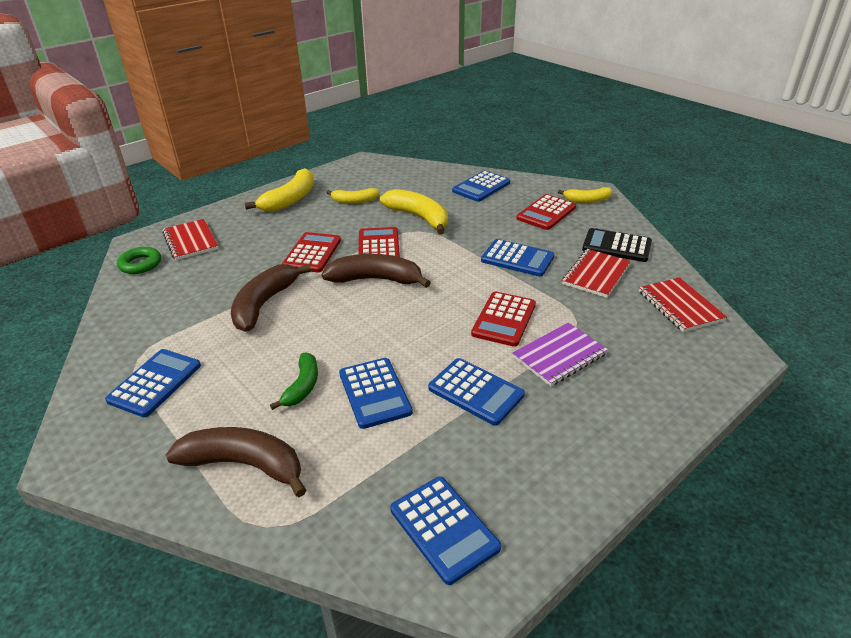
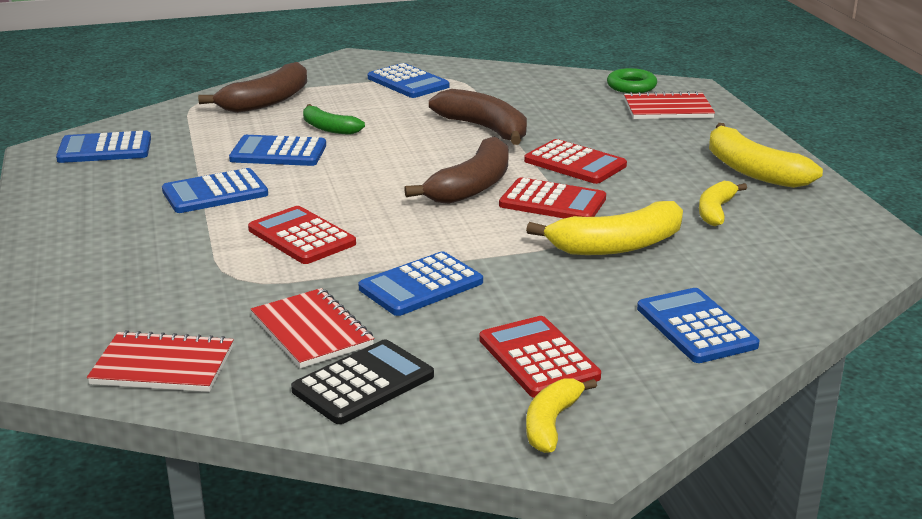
camera: 115 degrees right, 10 degrees down
purple notebook [512,323,608,386] -> none

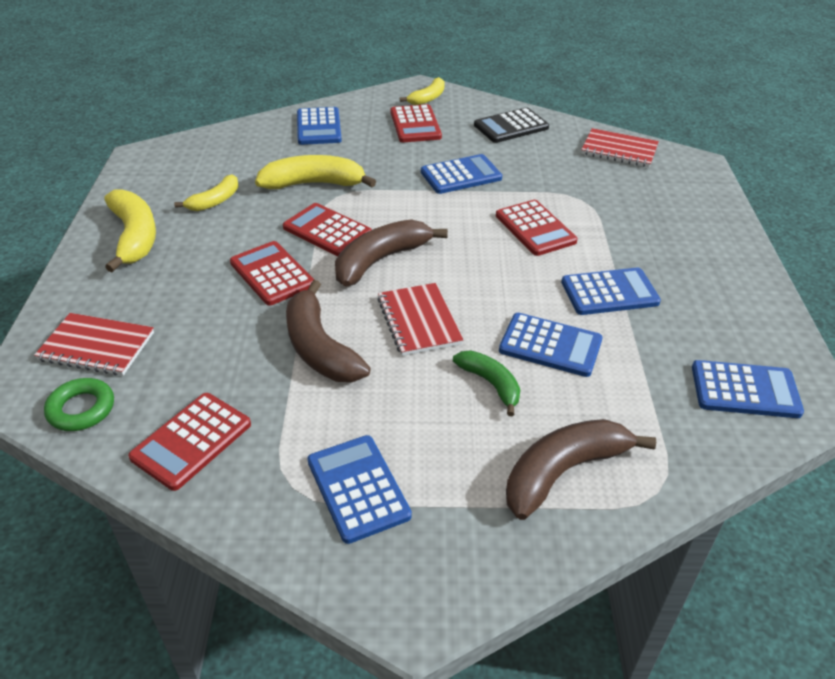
camera: 165 degrees left, 15 degrees up
red notebook [251,288,374,368] -> red notebook moved to [377,283,463,356]
none -> red calculator [128,393,251,491]

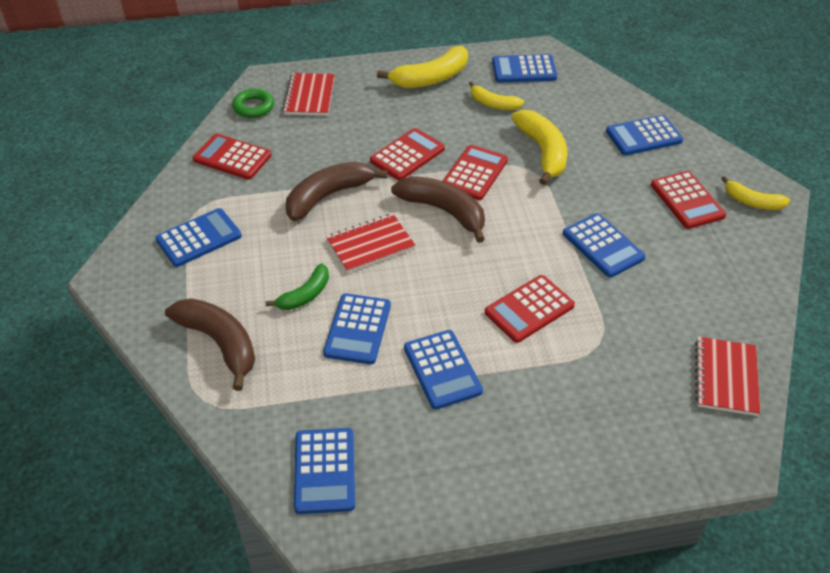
camera: 80 degrees right, 5 degrees up
red calculator [391,104,442,142] -> red calculator turned 90 degrees counterclockwise [651,171,726,229]
black calculator [474,107,549,143] -> none
none -> blue calculator [492,54,557,82]

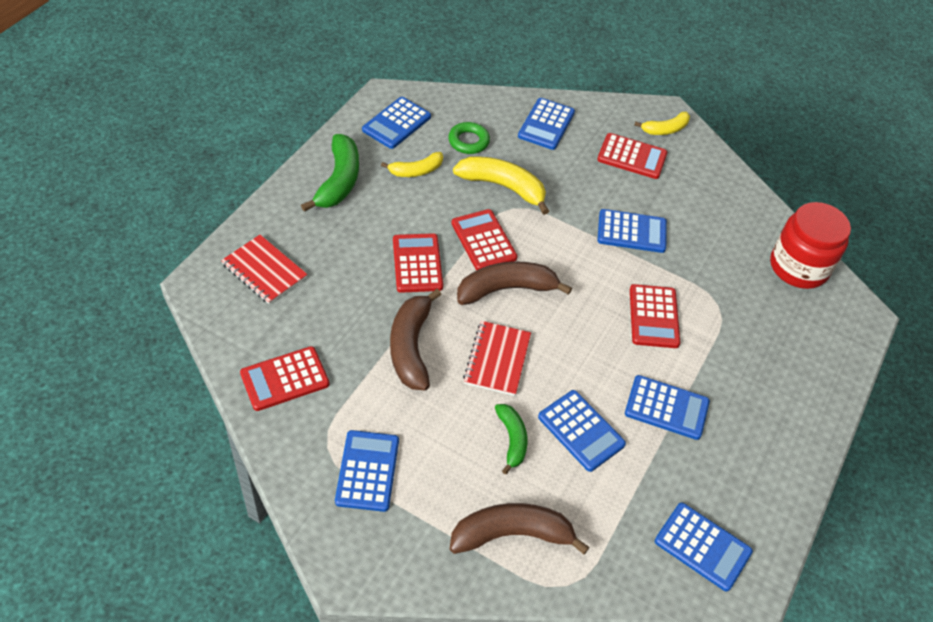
camera: 55 degrees left, 5 degrees up
green ring [232,88,274,118] -> green ring moved to [448,122,490,154]
yellow banana [377,46,468,88] -> green banana [301,134,359,212]
red notebook [695,337,760,416] -> red jar [770,202,851,289]

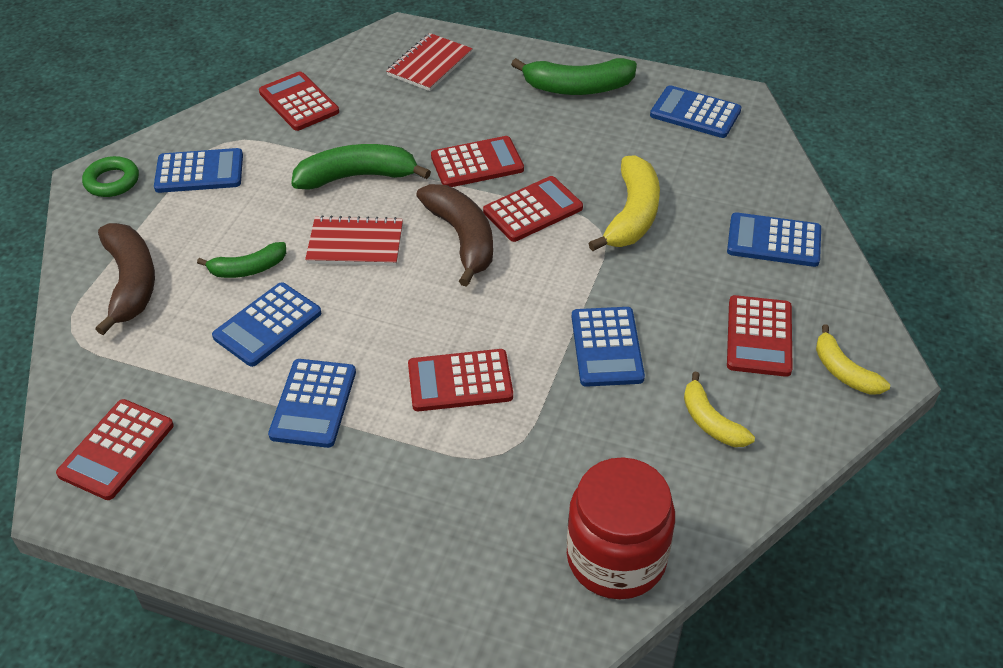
camera: 85 degrees right, 5 degrees down
yellow banana [381,152,443,177] -> yellow banana moved to [684,372,755,447]
brown banana [390,289,442,391] -> green banana [291,144,431,190]
green ring [448,122,490,154] -> green ring moved to [82,156,139,197]
blue calculator [655,503,753,591] -> red calculator [56,399,174,500]

